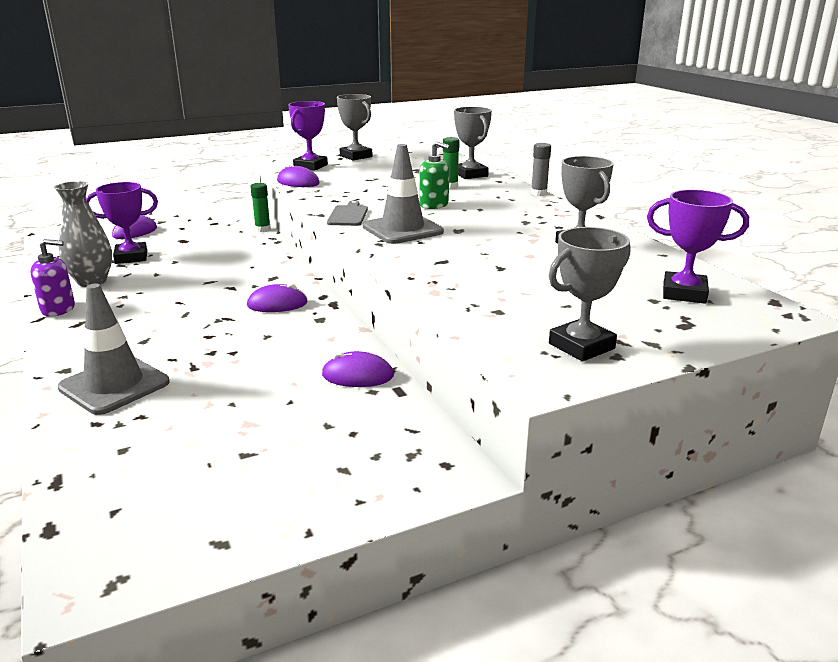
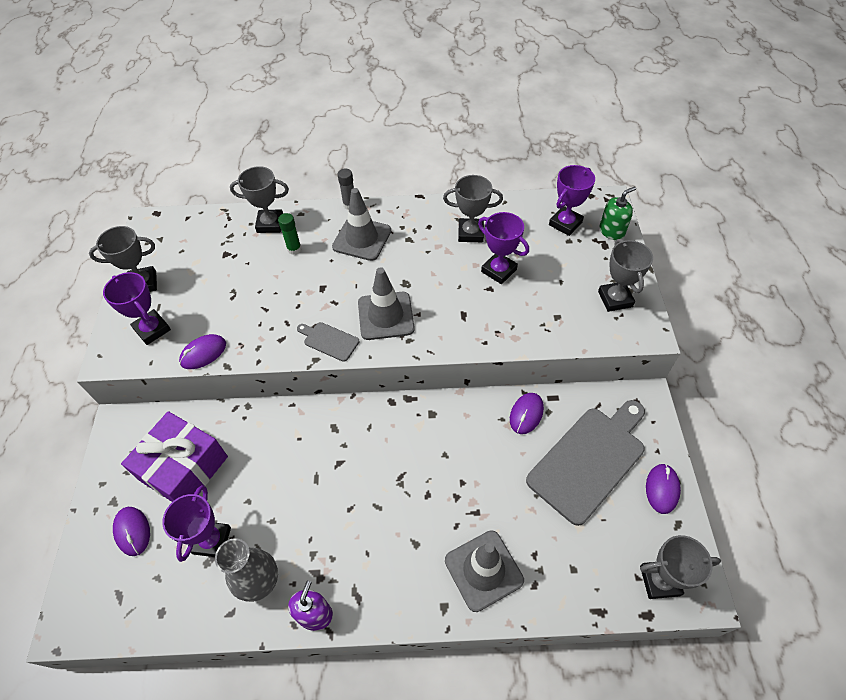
camera: 65 degrees left, 30 degrees up
purple mouse [247,283,308,312] -> purple mouse moved to [646,464,681,514]
green glue stick [250,183,271,232] -> none
green soap dispenser [419,141,450,209] -> green soap dispenser moved to [599,187,636,240]
none -> purple gift [121,411,228,502]
none -> grey traffic cone [332,188,391,261]
none -> purple trophy [478,212,529,284]
none -> grey cutting board [526,400,645,526]
none -> grey trophy [640,535,721,599]

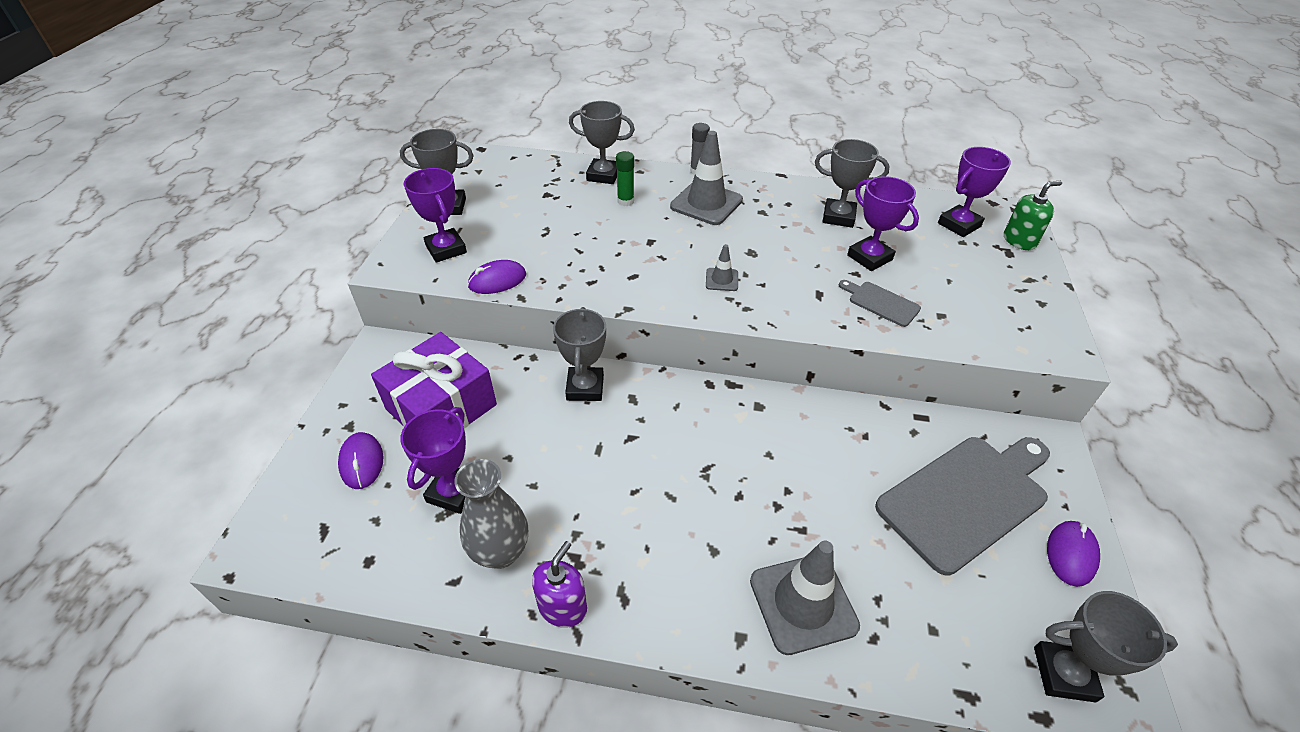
camera: 10 degrees right, 10 degrees down
grey cutting board [297,322,359,362] -> grey cutting board moved to [839,280,921,327]
grey traffic cone [358,267,415,340] -> grey traffic cone [706,244,738,291], size x0.49
purple mouse [510,393,544,434] -> none
grey trophy [598,239,653,312] -> grey trophy moved to [553,307,606,401]

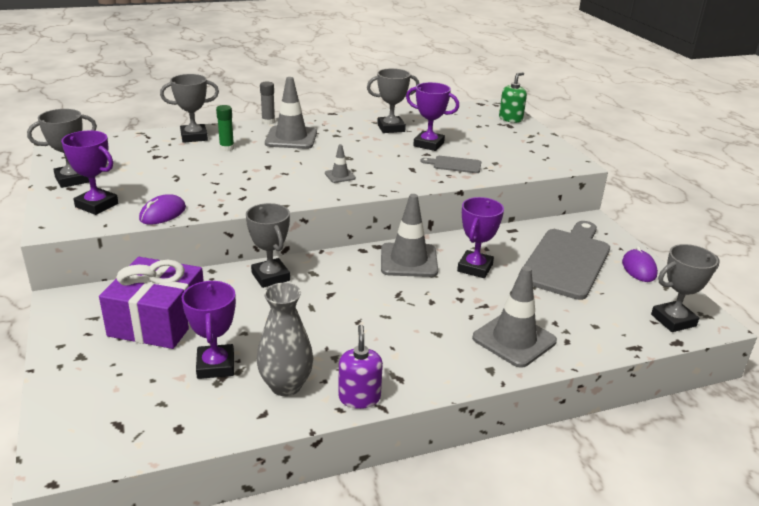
camera: 30 degrees left, 15 degrees down
purple mouse [338,432,383,489] -> none
purple trophy [938,147,1011,237] -> purple trophy moved to [457,197,504,278]
none -> grey traffic cone [381,194,438,277]

